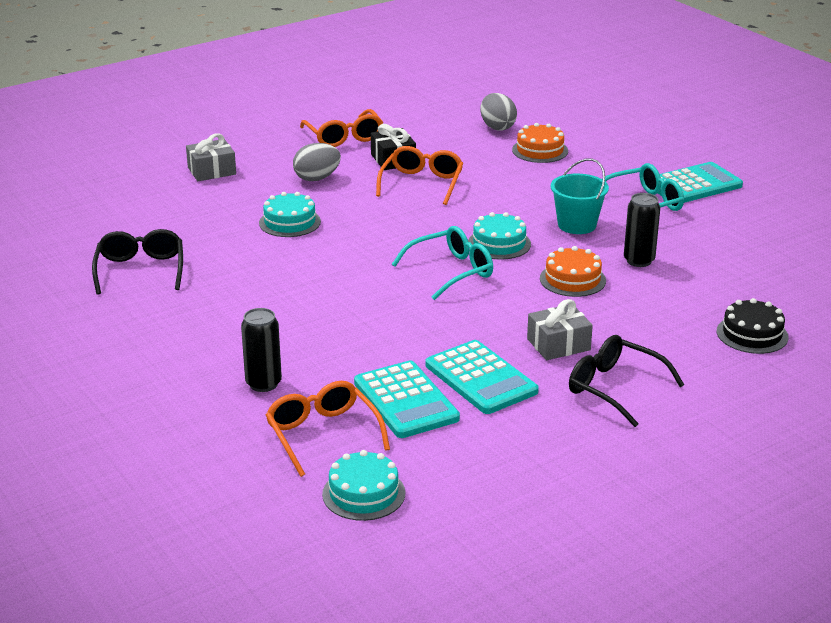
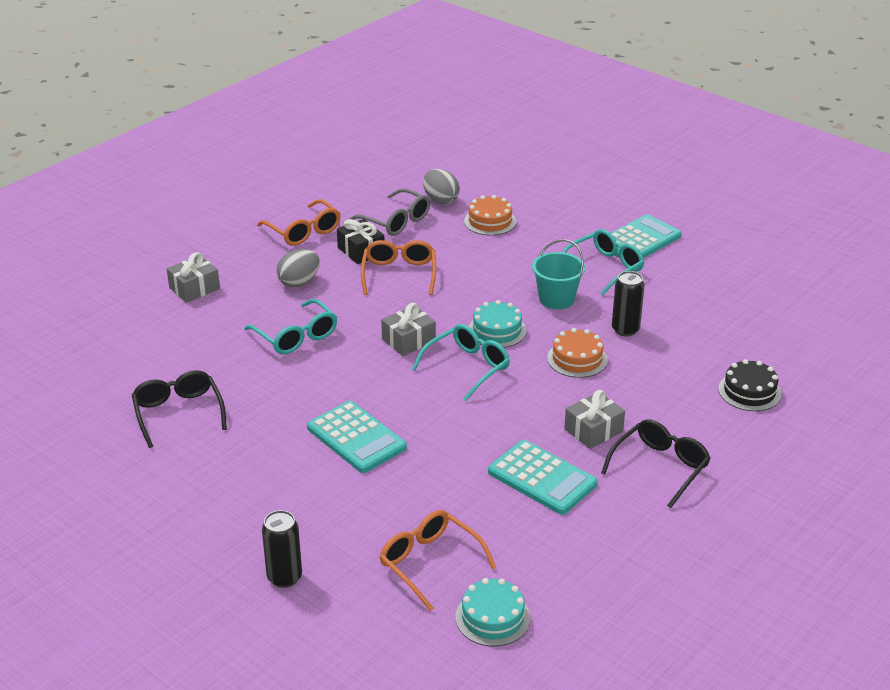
camera: 15 degrees left, 5 degrees up
black can [241,308,282,392] -> black can moved to [262,510,302,588]
turquoise cake [259,192,321,237] -> turquoise glasses [244,299,337,354]
turquoise calculator [354,361,460,438] -> turquoise calculator moved to [307,401,407,473]
black glasses [569,335,684,427] -> black glasses turned 105 degrees clockwise [601,419,711,508]
none -> grey glasses [349,188,430,236]
none -> grey gift [381,303,436,356]

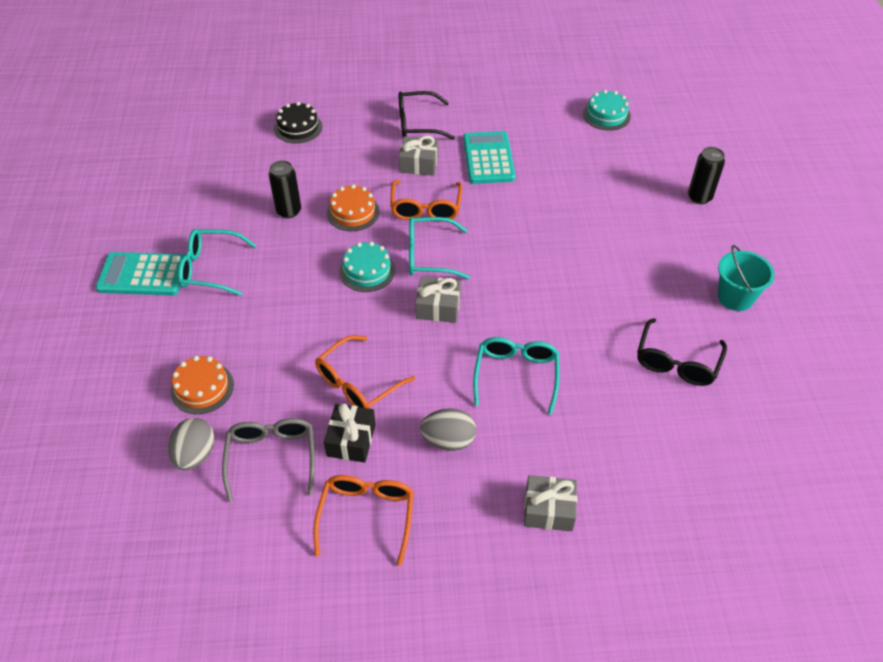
camera: 135 degrees left, 15 degrees up
turquoise calculator [307,401,407,473] -> none
orange glasses [380,510,496,612] -> orange glasses moved to [390,180,462,220]
turquoise bucket [532,239,585,310] -> turquoise bucket moved to [718,245,775,311]

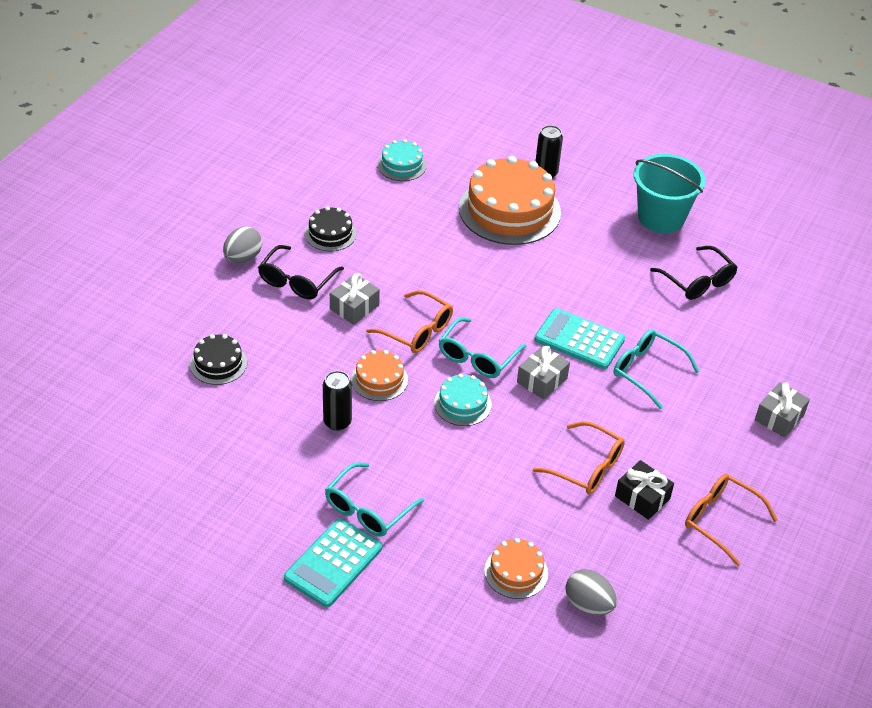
camera: 60 degrees left, 5 degrees down
grey glasses [222,418,315,502] -> none
orange glasses [315,335,415,408] -> orange glasses turned 45 degrees counterclockwise [533,421,625,494]
grey egg [420,408,476,451] -> grey egg moved to [223,227,262,263]
turquoise calculator [463,131,515,184] -> turquoise calculator moved to [535,308,625,369]
turquoise bucket [718,245,775,311] -> turquoise bucket [634,154,706,233], size x1.50
none -> black cake [305,206,357,251]
none -> orange cake [459,156,561,245]

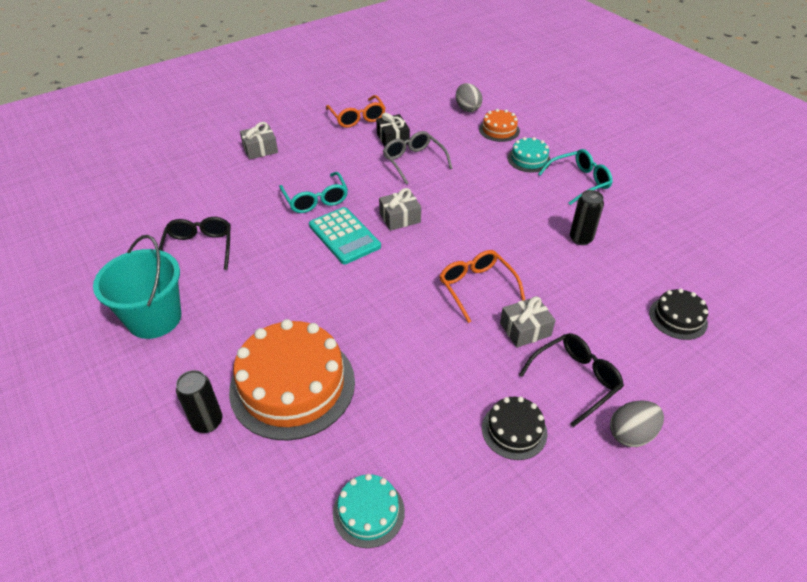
camera: 150 degrees left, 0 degrees up
turquoise calculator [284,518,382,608] -> none
orange cake [351,350,408,401] -> none
turquoise cake [434,374,492,426] -> turquoise cake moved to [507,137,551,172]
turquoise glasses [439,317,526,378] -> none
orange glasses [533,421,625,494] -> grey glasses [383,131,452,185]

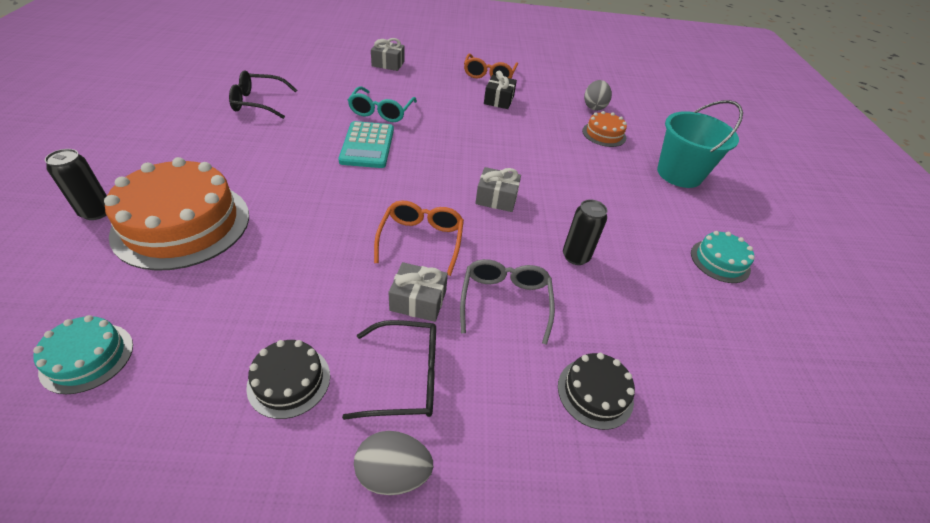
camera: 30 degrees right, 0 degrees up
turquoise bucket [93,235,181,339] -> turquoise bucket moved to [657,100,743,188]
black glasses [159,217,230,270] -> black glasses turned 120 degrees counterclockwise [229,71,297,119]
grey gift [379,188,421,231] -> grey gift moved to [475,167,521,212]
grey glasses [383,131,452,185] -> grey glasses moved to [460,259,555,345]
turquoise cake [507,137,551,172] -> turquoise cake moved to [691,231,755,283]
turquoise glasses [538,149,613,205] -> none

